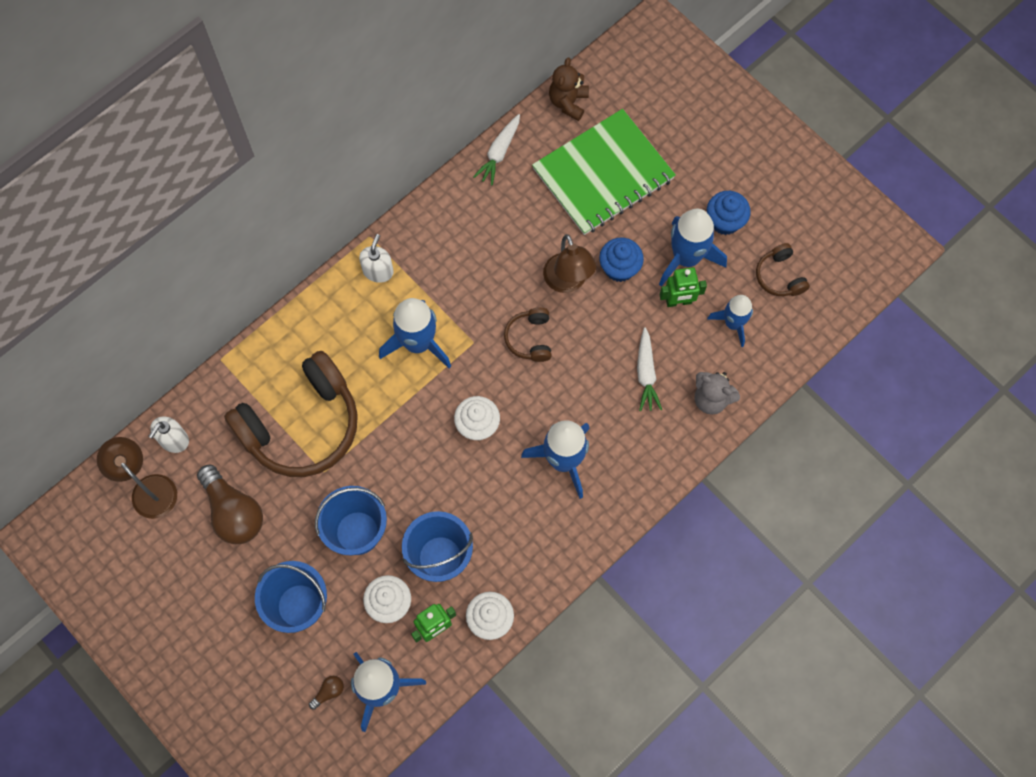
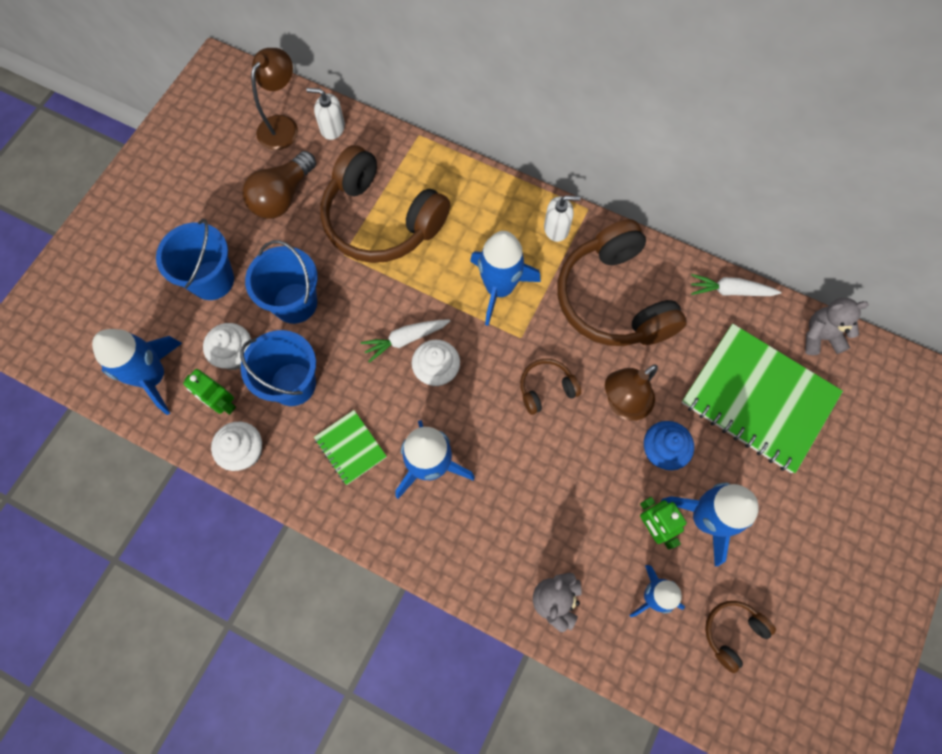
camera: 70 degrees right, 0 degrees up
brown light bulb [309,676,344,710] -> none
brown teddy bear [549,58,589,121] -> grey teddy bear [805,298,869,355]
white carrot [637,327,662,411] -> white carrot moved to [361,320,450,363]
blue cupcake [707,191,751,235] -> none
none -> green notebook [314,410,387,485]
none -> brown headphones [557,219,687,346]

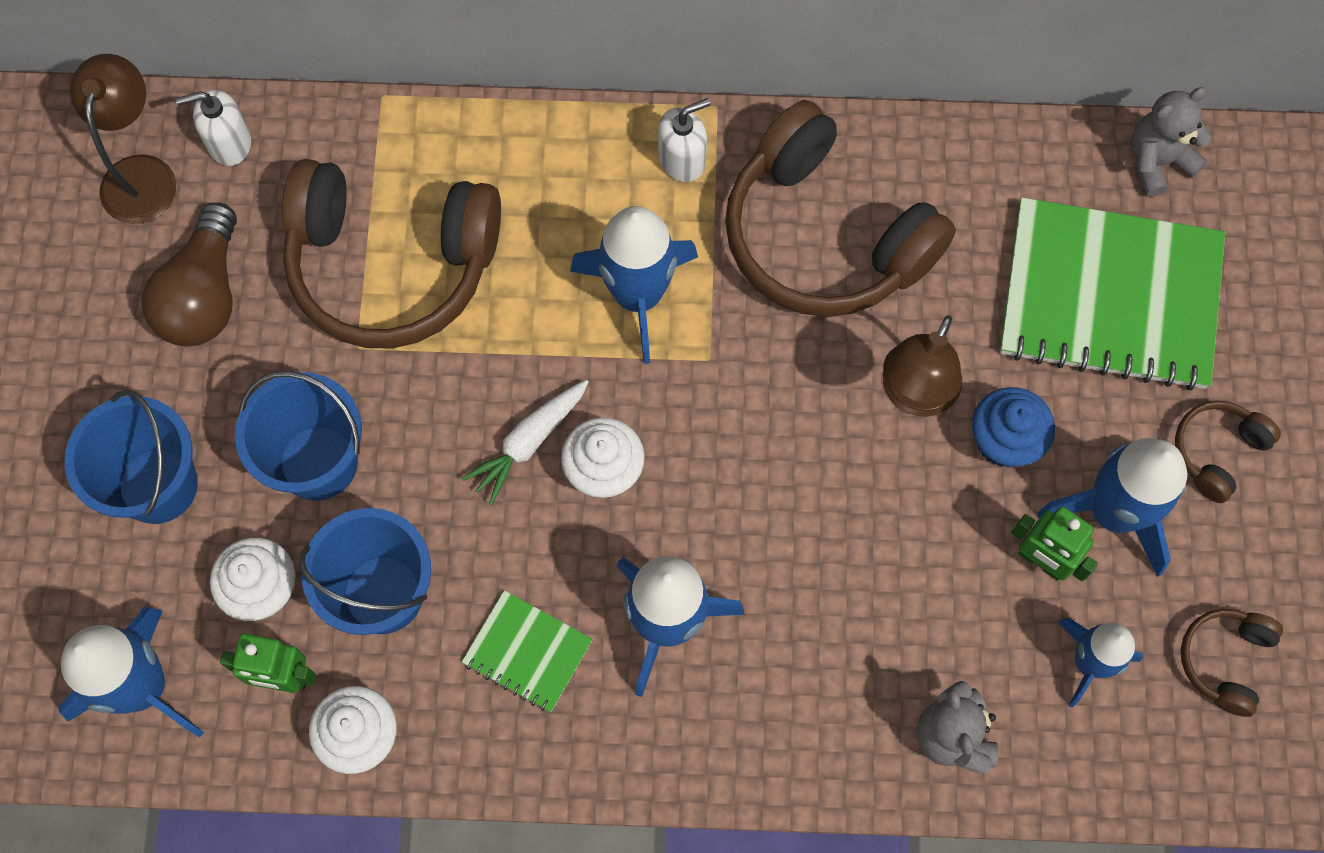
camera: 25 degrees left, 0 degrees up
brown headphones [520,359,581,415] -> brown headphones moved to [1175,401,1281,503]
white carrot [691,274,782,296] -> none

